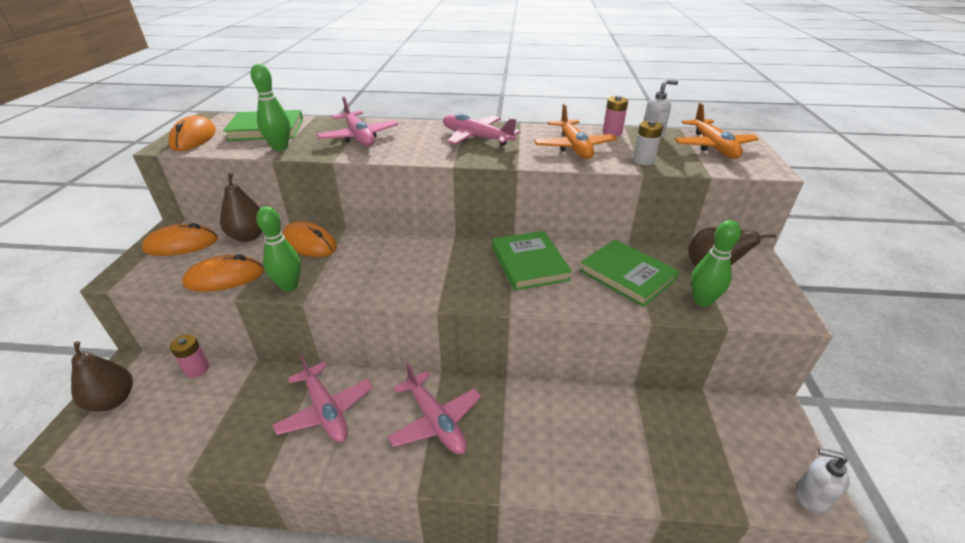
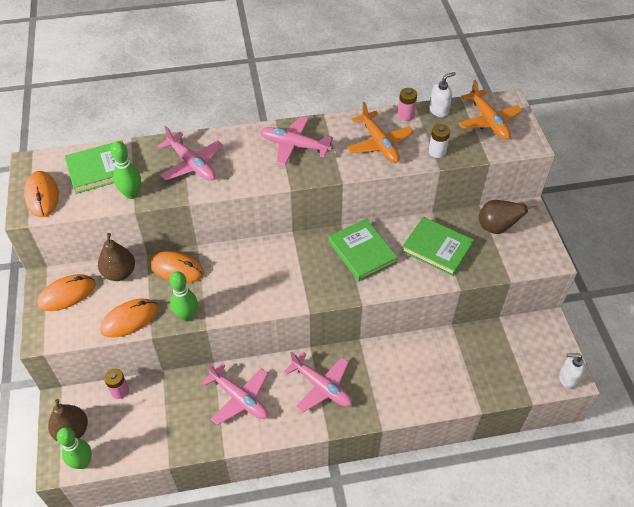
camera: 15 degrees left, 15 degrees up
green bowling pin [691,220,741,307] -> green bowling pin moved to [57,427,92,469]

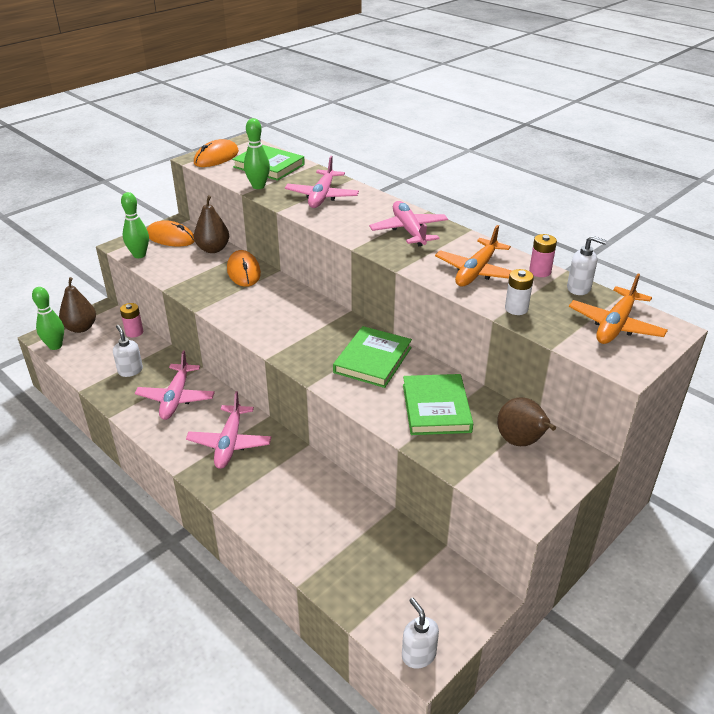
camera: 55 degrees right, 15 degrees down
orange mouse [100,299,158,337] -> none
green bowling pin [170,271,198,321] -> green bowling pin moved to [121,192,149,258]
none -> white soap dispenser [113,325,143,377]

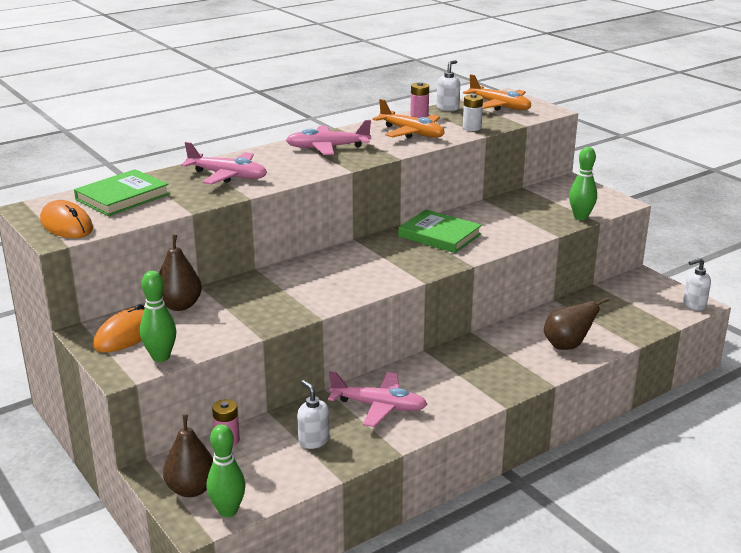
camera: 80 degrees left, 10 degrees down
white soap dispenser [113,325,143,377] -> white soap dispenser turned 75 degrees clockwise [297,380,329,449]
pink plane [186,391,271,469] -> none
orange mouse [227,250,261,287] -> none
green bowling pin [244,118,270,189] -> green bowling pin moved to [569,147,597,220]
green book [403,374,473,435] -> none
brown pear [497,397,556,446] -> brown pear moved to [544,297,610,350]

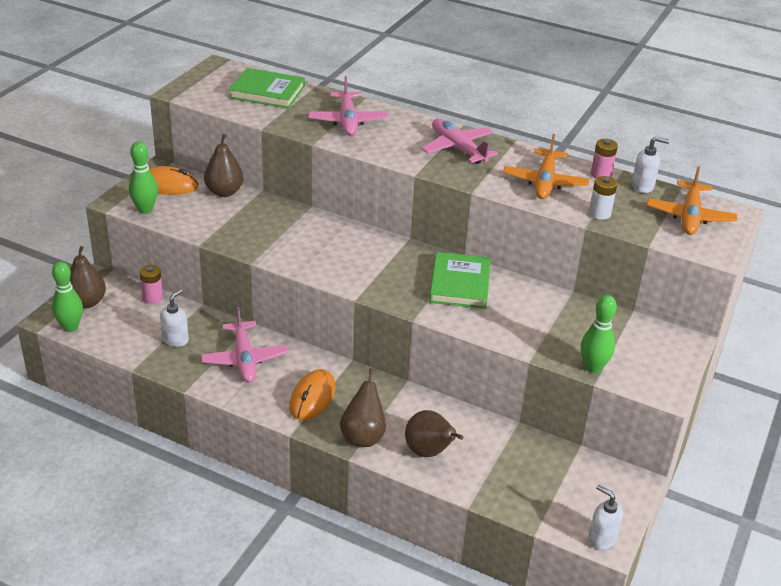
camera: 60 degrees right, 10 degrees up
orange mouse [40,200,93,238] -> orange mouse moved to [289,369,336,421]
none -> brown pear [340,368,386,447]

